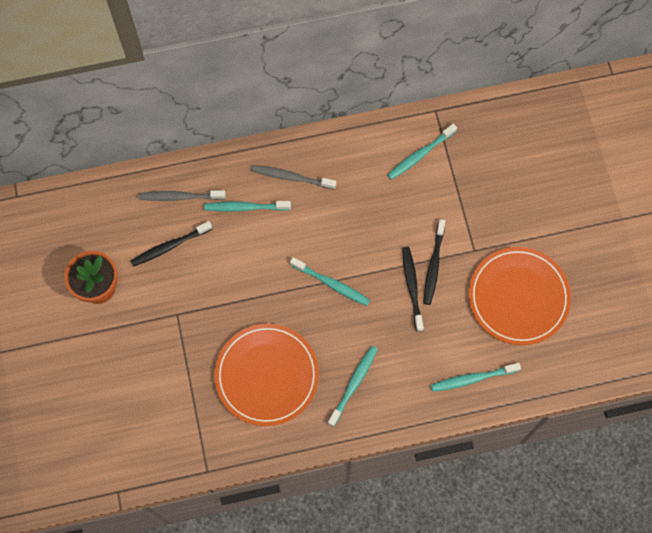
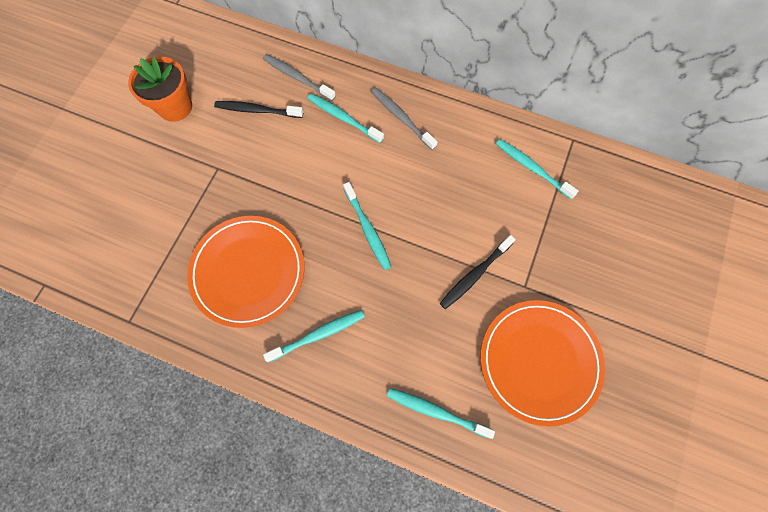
camera: 35 degrees right, 0 degrees up
turquoise toothbrush [387,124,457,180] -> turquoise toothbrush turned 45 degrees clockwise [496,139,579,199]
black toothbrush [402,247,424,332] -> none

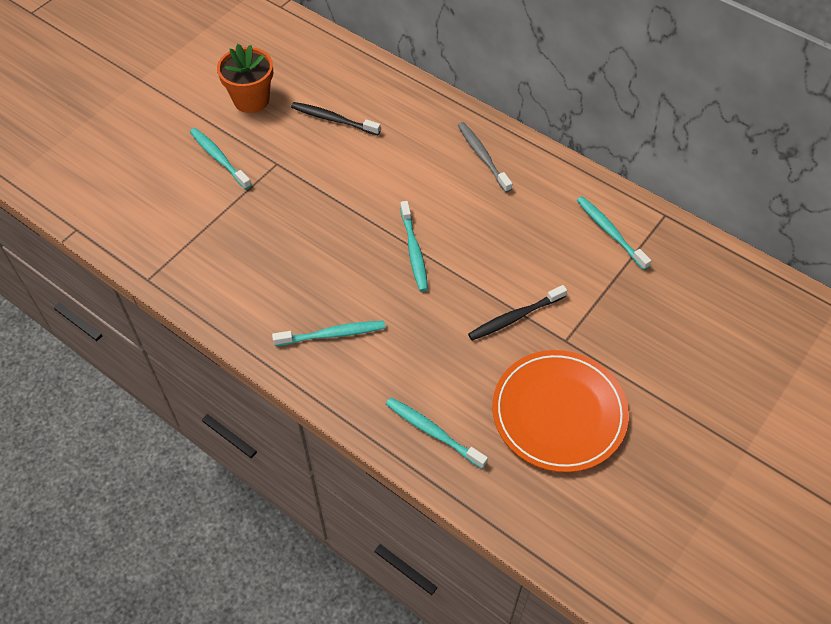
camera: 15 degrees right, 15 degrees down
orange plate [187,216,304,328] -> none
grey toothbrush [263,54,336,101] -> none
turquoise toothbrush [307,94,384,143] -> turquoise toothbrush moved to [190,128,252,189]

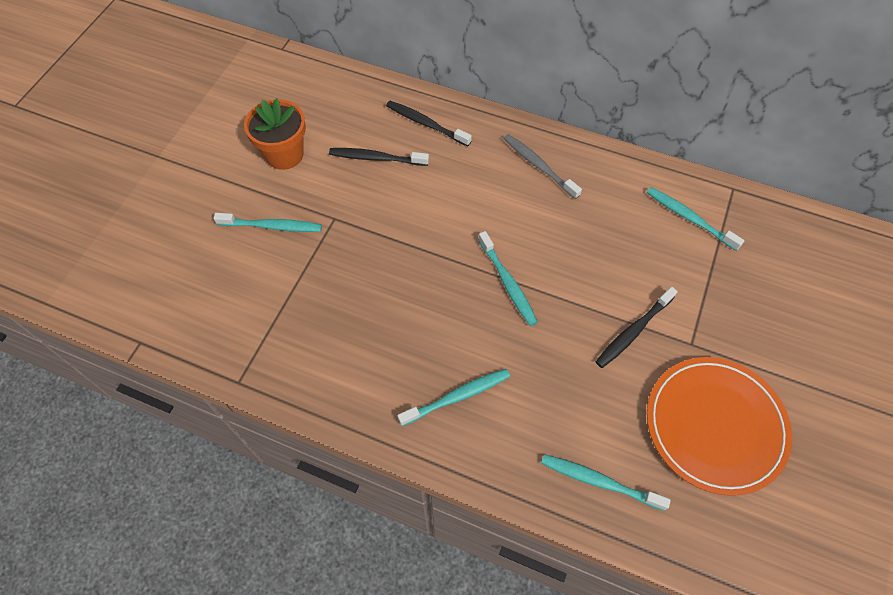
camera: 15 degrees left, 5 degrees up
turquoise toothbrush [190,128,252,189] -> turquoise toothbrush turned 150 degrees clockwise [214,213,322,232]
none -> black toothbrush [386,101,472,147]

